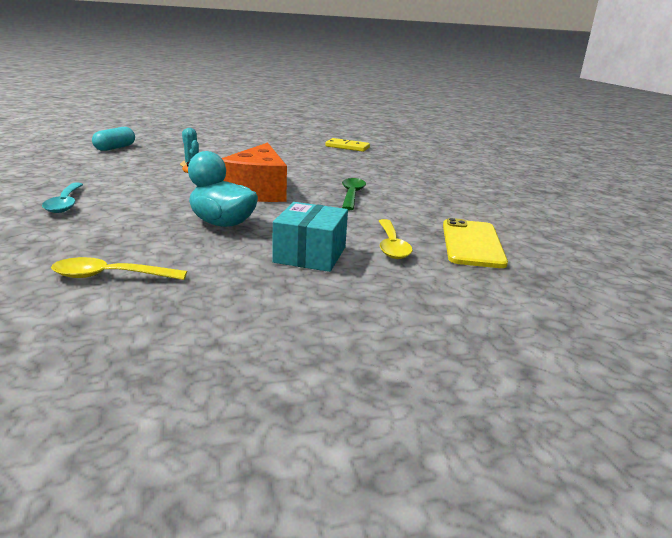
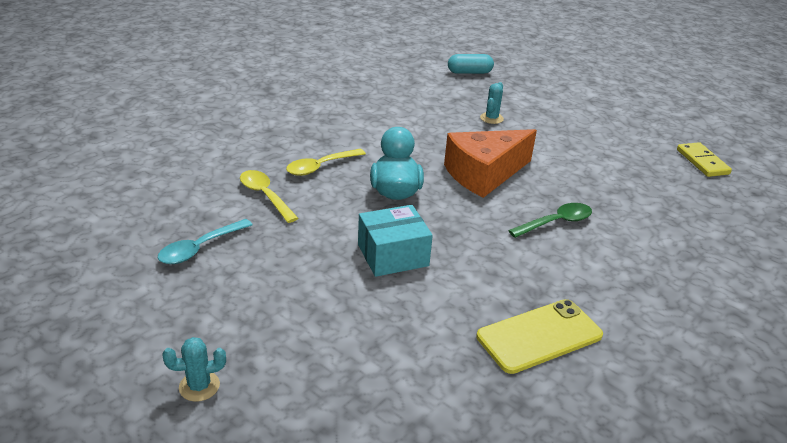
camera: 55 degrees right, 10 degrees up
turquoise spoon [42,183,83,213] -> turquoise spoon moved to [158,219,253,264]
yellow spoon [379,219,413,259] -> yellow spoon moved to [286,149,366,176]
none -> turquoise cactus [163,337,226,402]

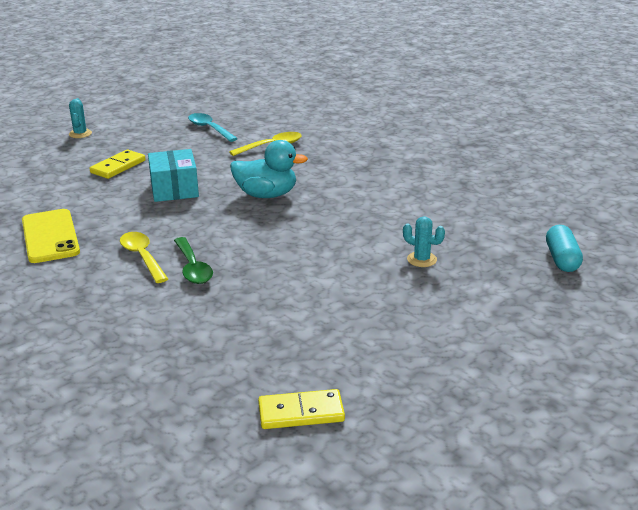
camera: 100 degrees right, 5 degrees down
yellow spoon [286,149,366,176] -> yellow spoon moved to [120,232,168,283]
orange cheese [444,129,537,198] -> none
none -> yellow domino [89,150,146,179]

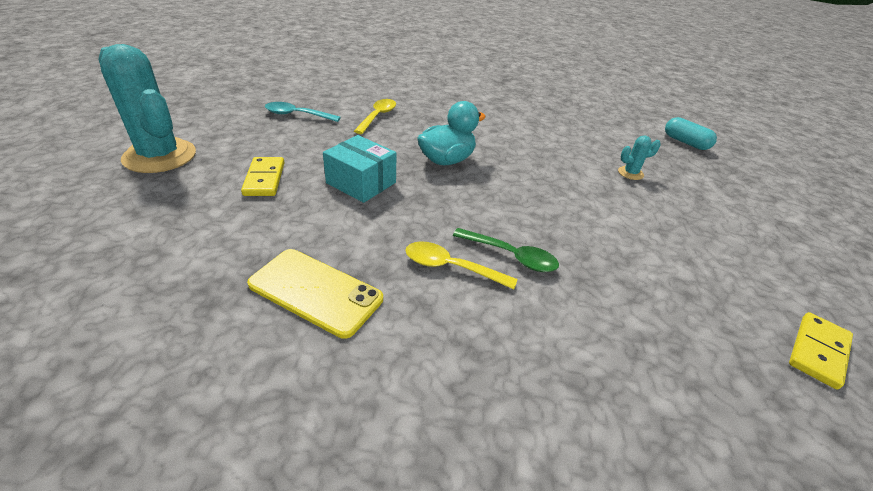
camera: 45 degrees left, 10 degrees up
turquoise cactus [69,98,92,138] -> turquoise cactus [99,44,196,173], size x2.39

